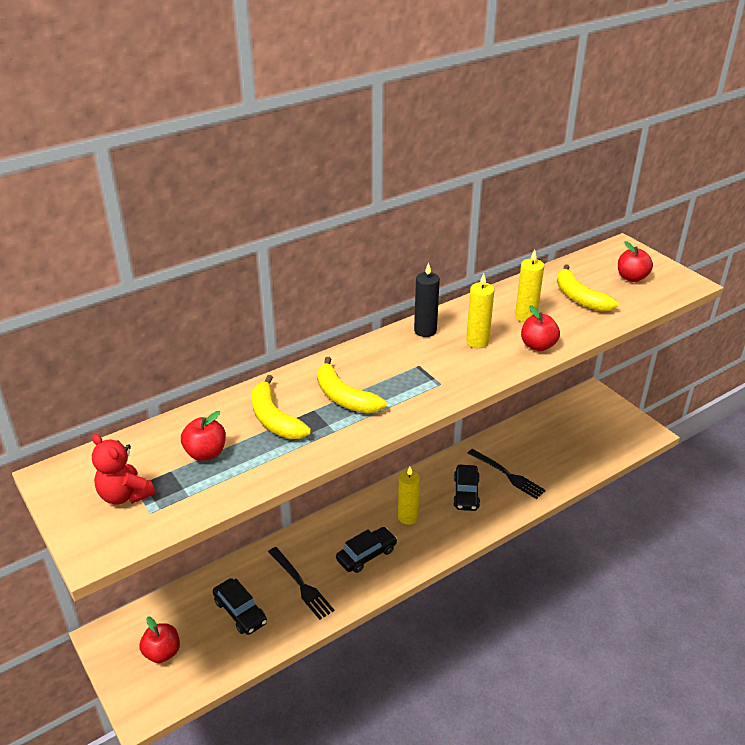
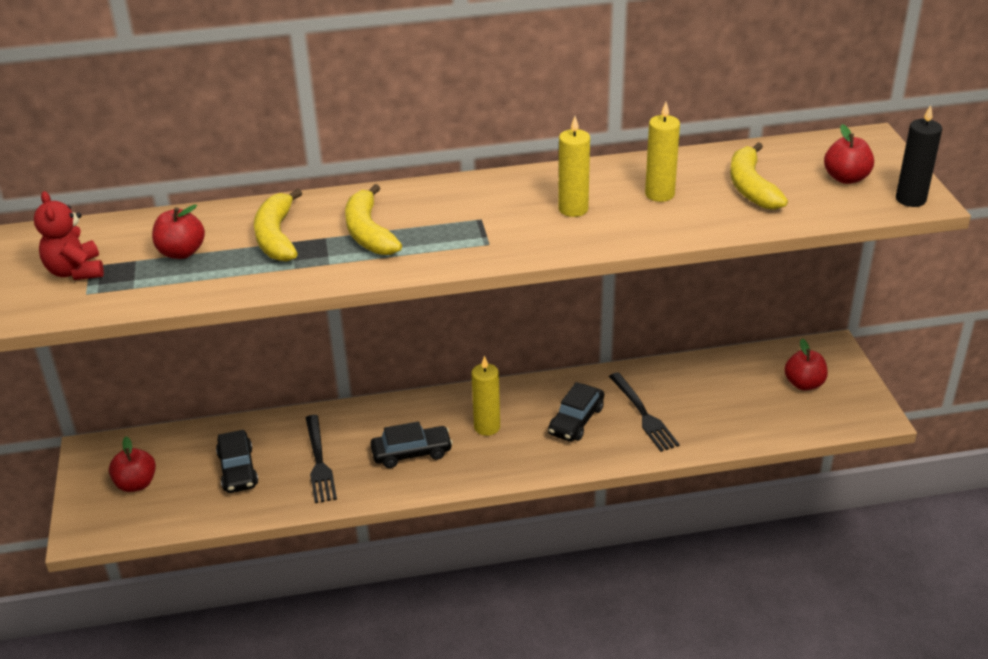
camera: 25 degrees right, 0 degrees up
black candle [414,262,440,337] -> black candle moved to [896,105,942,207]
red apple [521,305,560,351] -> red apple moved to [784,339,828,390]

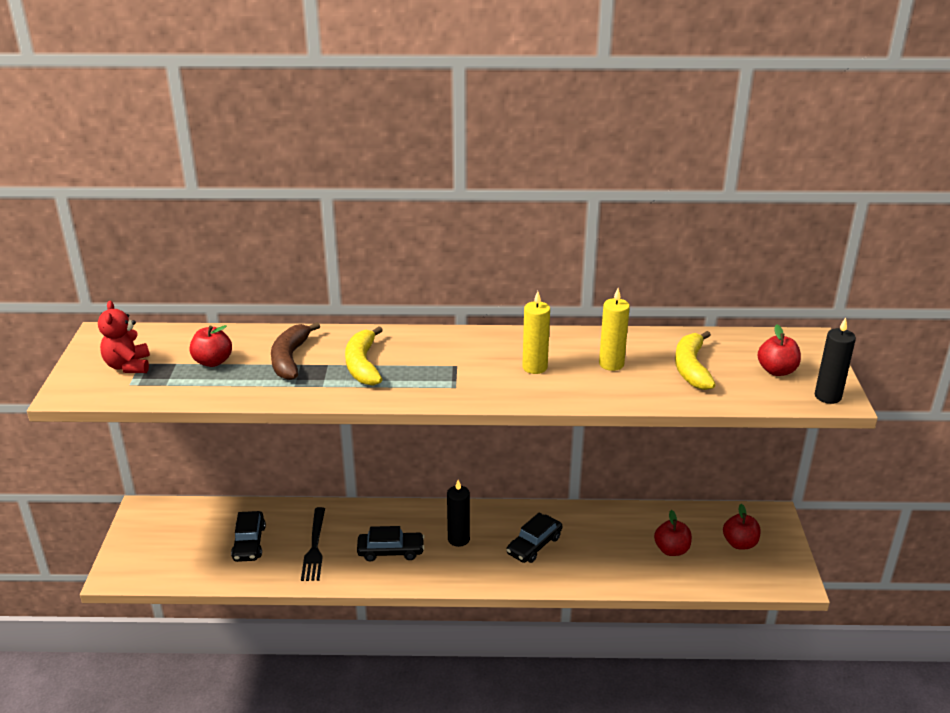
camera: 10 degrees right, 5 degrees down
red apple [109,436,156,492] -> red apple moved to [654,510,692,556]
yellow banana [254,188,302,262] -> brown banana [271,322,320,380]
yellow candle [472,356,500,436] -> black candle [447,480,470,547]
black fork [609,372,680,452] -> none

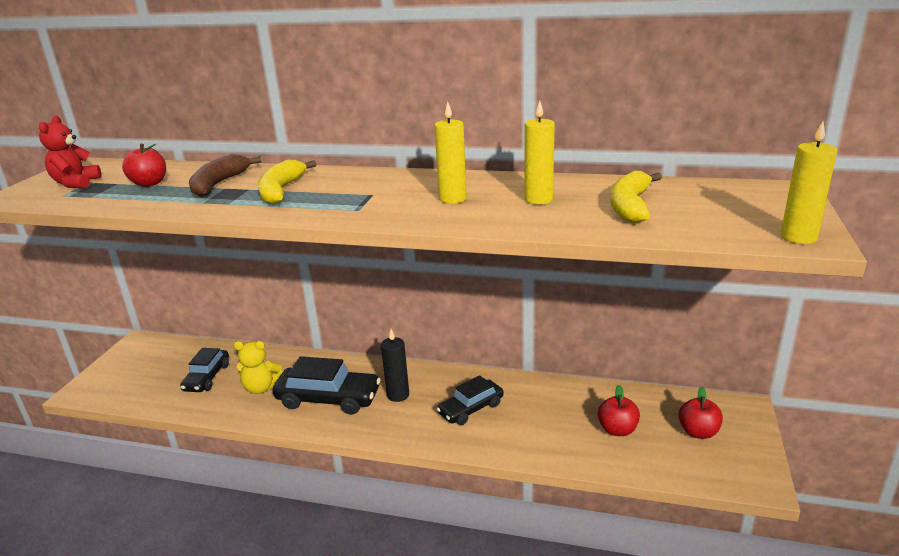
camera: 15 degrees right, 5 degrees down
black fork [301,507,325,581] -> yellow teddy bear [233,341,283,394]
black car [357,526,425,561] -> black car [272,356,381,415], size x1.55
red apple [758,325,801,376] -> none
black candle [815,318,856,404] -> yellow candle [781,121,837,244]

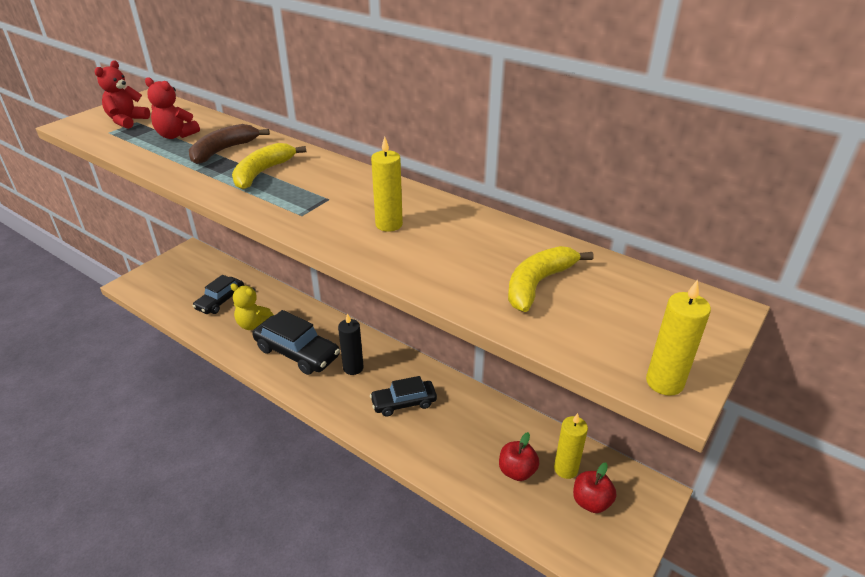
camera: 20 degrees right, 10 degrees up
red apple [122,144,166,187] -> red teddy bear [145,77,200,139]
yellow candle [524,100,555,205] -> yellow candle moved to [554,413,588,479]

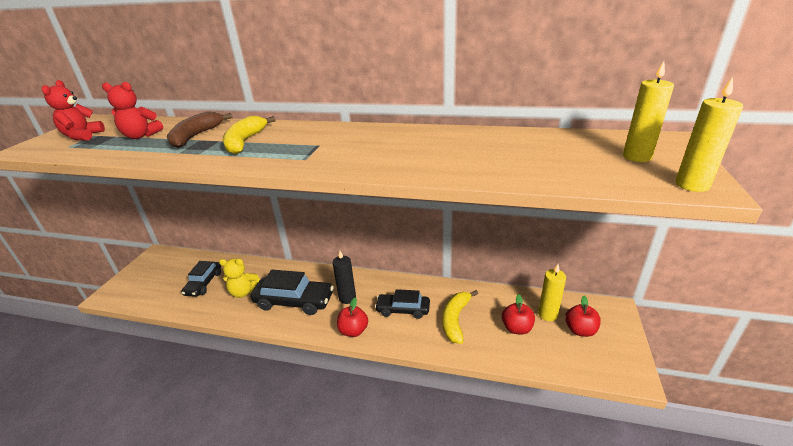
camera: 20 degrees left, 5 degrees down
black car [370,376,437,417] -> black car turned 45 degrees clockwise [375,289,430,319]
yellow candle [371,137,403,232] -> yellow candle moved to [623,61,674,162]
yellow banana [508,246,593,312] -> yellow banana moved to [442,290,478,344]
none -> red apple [337,298,368,337]

